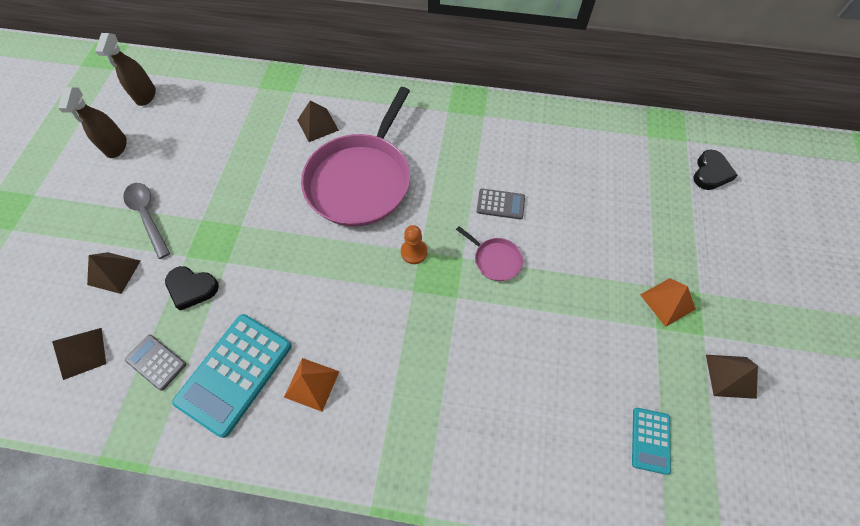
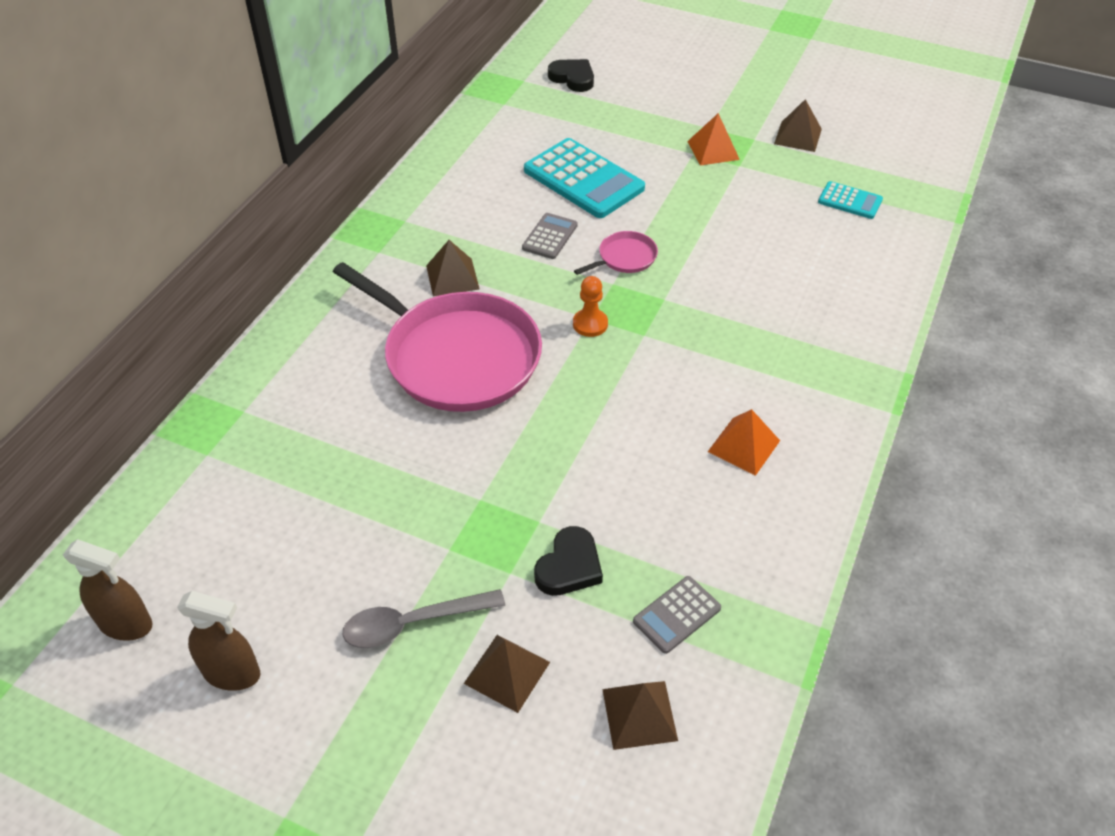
camera: 75 degrees left, 15 degrees down
turquoise calculator [172,314,292,438] -> turquoise calculator moved to [524,138,645,218]
brown pyramid [297,100,339,142] -> brown pyramid moved to [426,240,480,297]

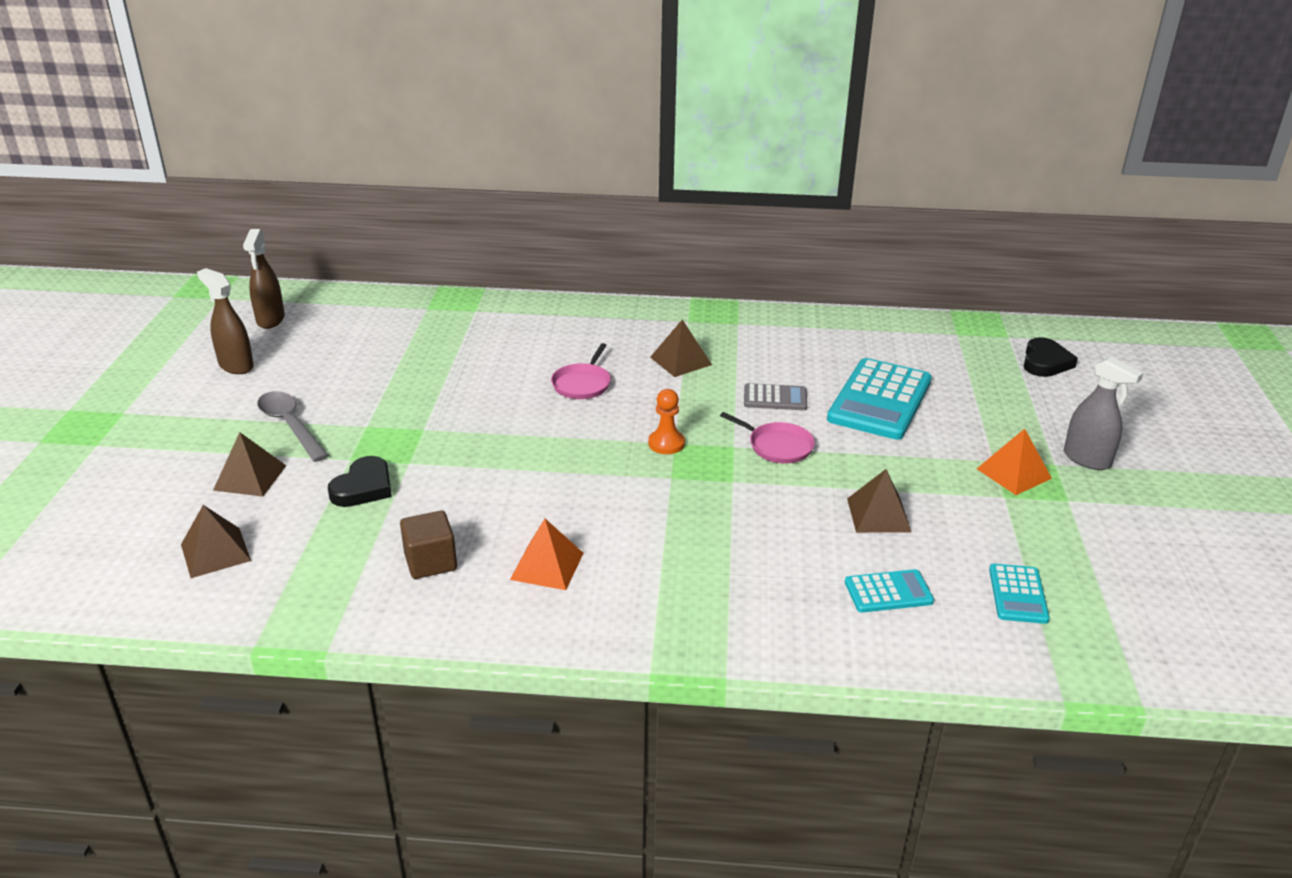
camera: 70 degrees right, 15 degrees down
brown spray bottle [177,591,260,691] -> brown spray bottle turned 135 degrees clockwise [197,268,254,374]
pink pan [333,262,542,412] -> pink pan [551,343,611,399], size x0.41
black heart [534,526,603,596] -> black heart turned 75 degrees counterclockwise [328,456,392,507]
grey calculator [633,576,721,654] -> none
brown pyramid [774,99,822,152] -> brown pyramid moved to [847,469,911,533]
none -> brown cube [400,511,457,579]
none -> turquoise calculator [845,569,934,613]
none -> grey spray bottle [1064,356,1143,470]

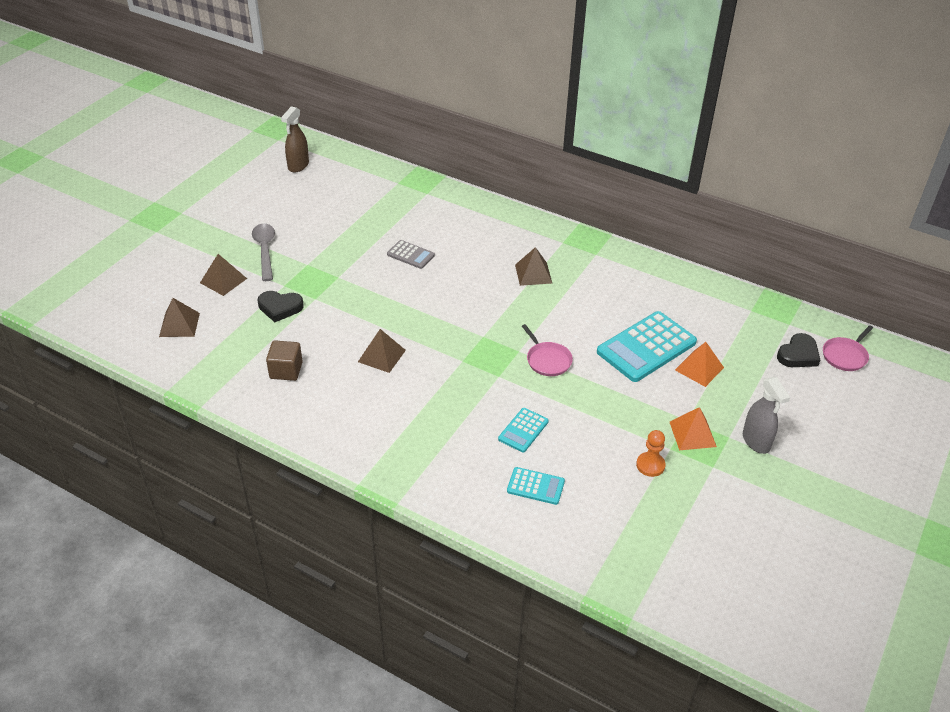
camera: 25 degrees right, 10 degrees up
brown spray bottle [197,268,254,374] -> none
black heart [328,456,392,507] -> black heart turned 45 degrees clockwise [257,291,304,322]
orange pyramid [510,519,584,590] -> orange pyramid moved to [675,342,724,387]
pink pan [551,343,611,399] -> pink pan moved to [823,325,873,371]
orange pawn [648,389,685,454] -> orange pawn moved to [636,430,666,477]
grey calculator [744,383,807,410] -> grey calculator moved to [387,240,435,269]
brown pyramid [847,469,911,533] -> brown pyramid moved to [358,329,406,373]
turquoise calculator [989,564,1050,624] -> turquoise calculator moved to [498,408,549,452]

